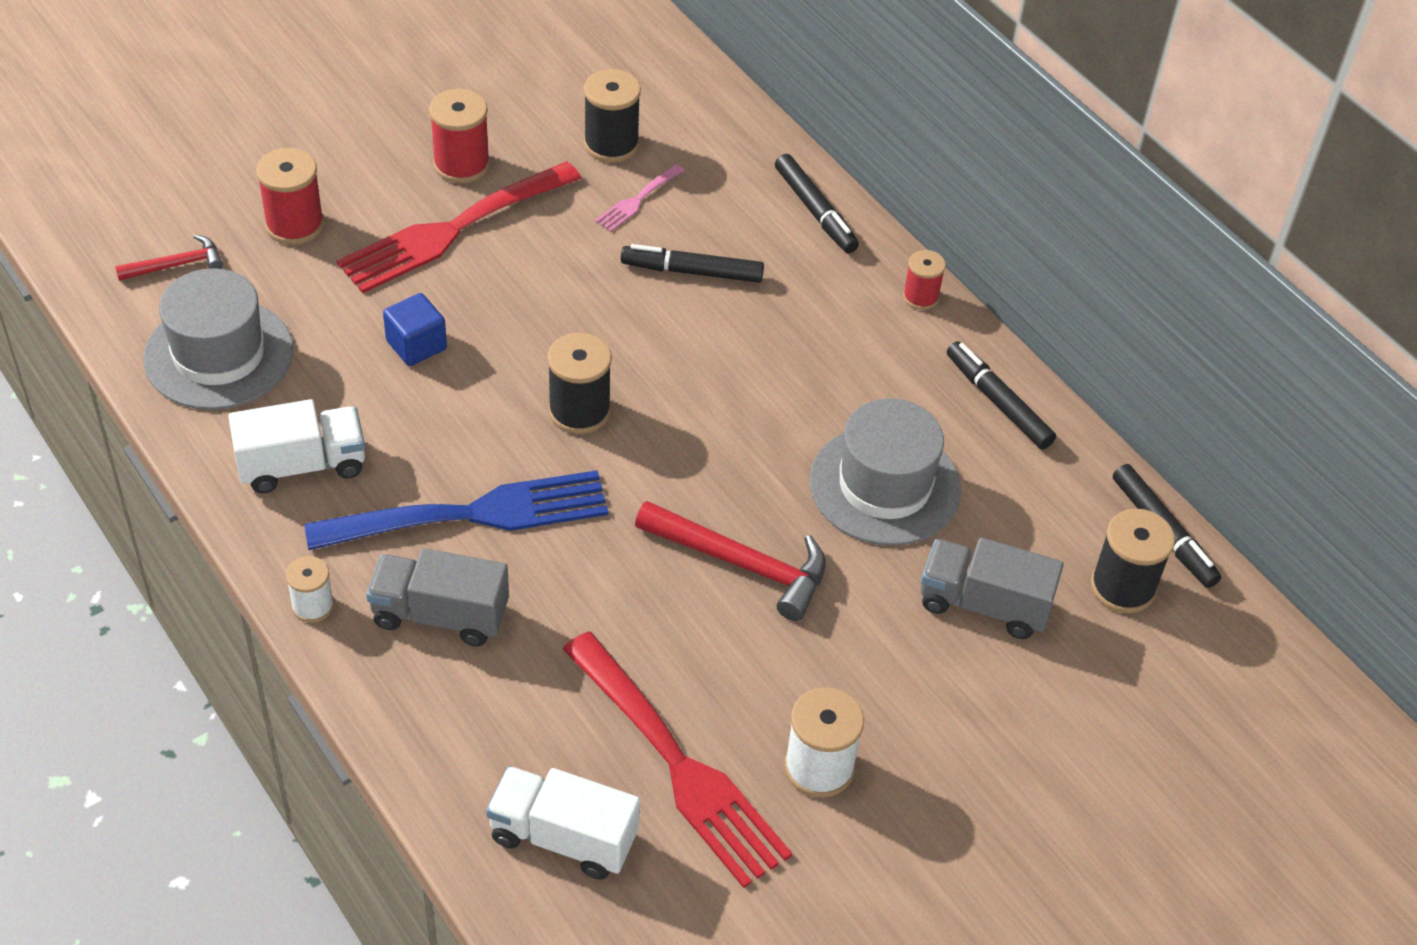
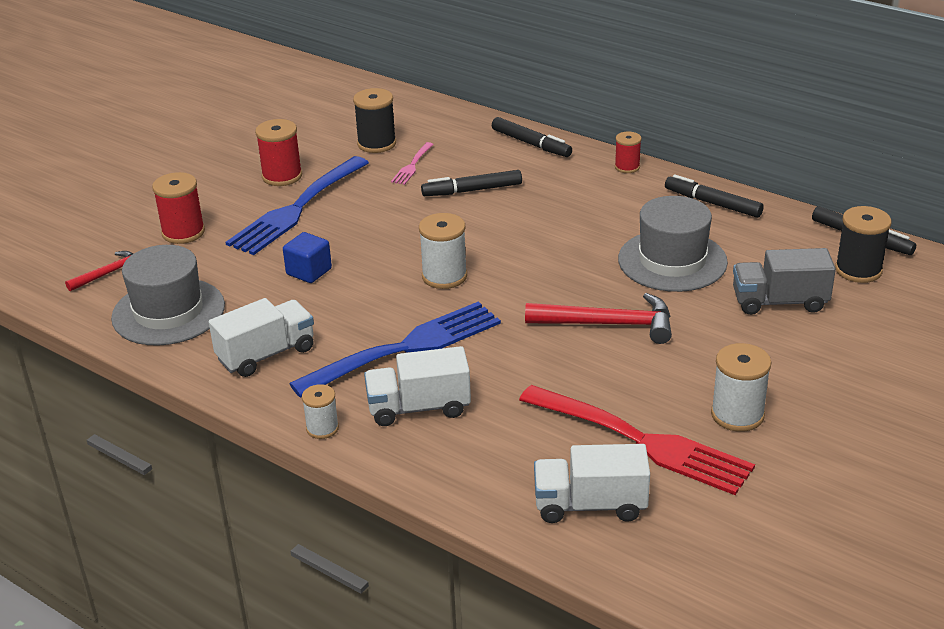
camera: 15 degrees left, 15 degrees down
red fork [337,161,582,293] -> blue fork [226,156,369,255]
grey truck [366,548,509,646] -> white truck [364,346,471,426]
black spool [547,333,612,434] -> white spool [419,213,467,289]

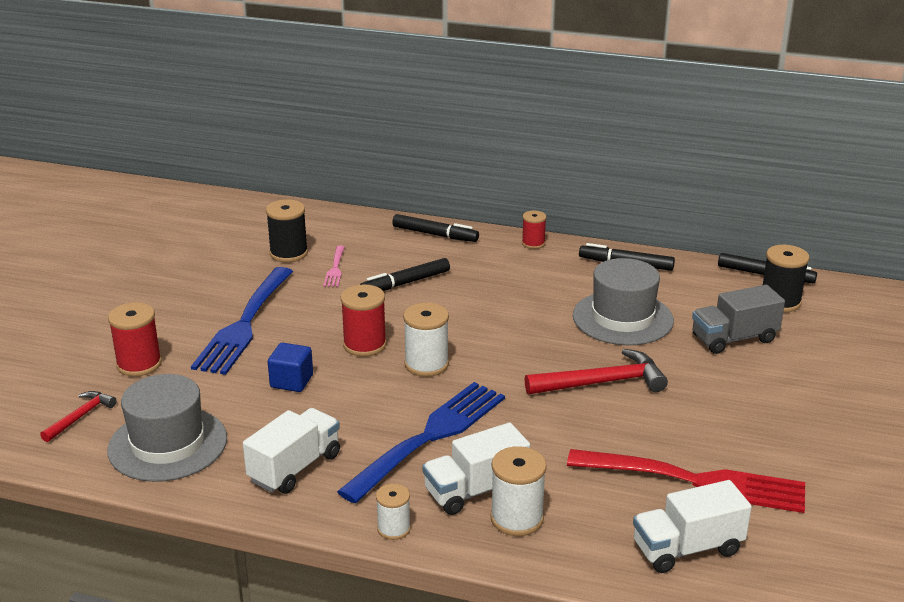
camera: 20 degrees left, 5 degrees down
red spool [255,119,302,186] -> red spool moved to [341,284,387,357]
white spool [711,343,771,432] -> white spool moved to [490,446,547,536]

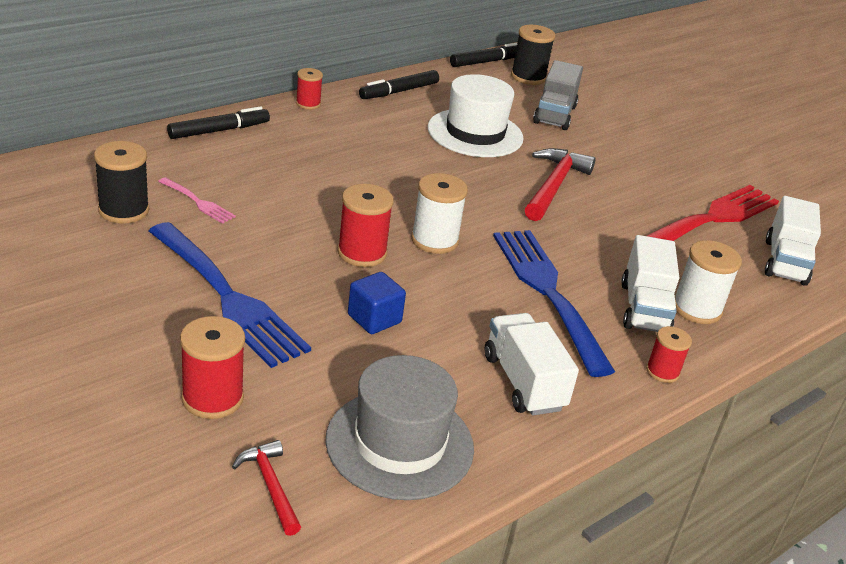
camera: 60 degrees left, 5 degrees up
black marker [360,258,450,291] -> none
white spool [376,484,411,540] -> red spool [646,326,692,383]
grey hat [573,258,674,345] -> white hat [428,74,524,157]

